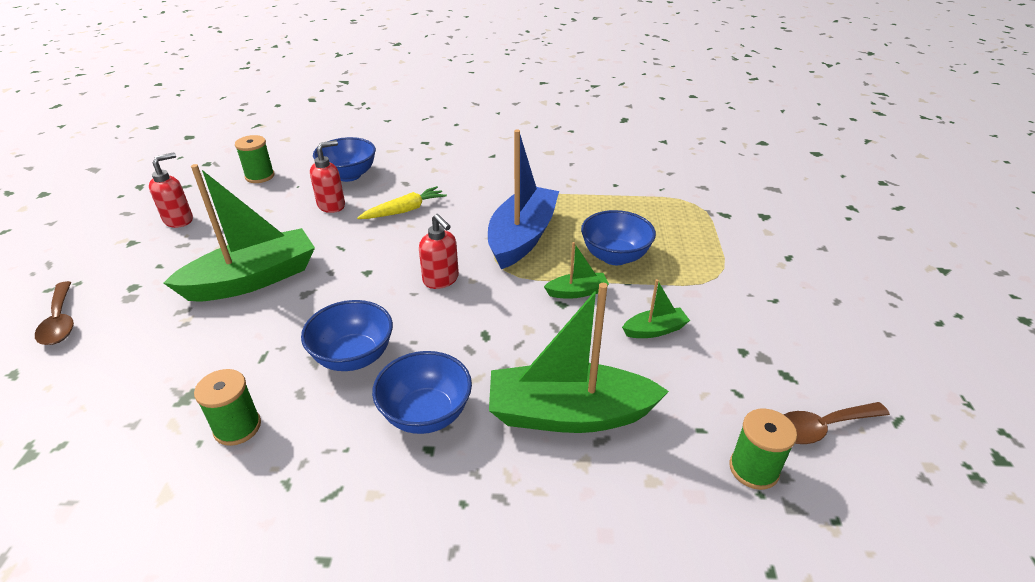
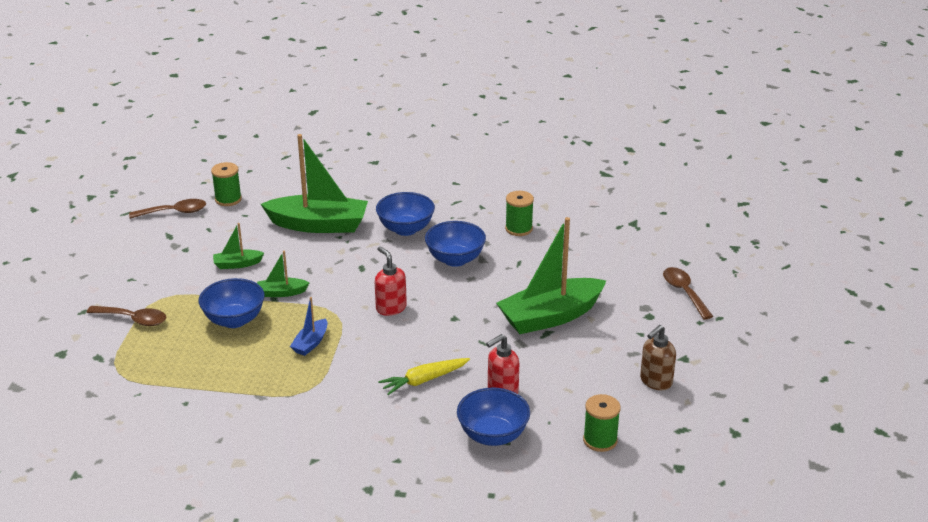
camera: 175 degrees left, 5 degrees down
red soap dispenser [149,152,193,228] -> brown soap dispenser [640,325,676,390]
blue boat [488,130,559,269] -> blue boat [290,297,328,356], size x0.46
none -> brown spoon [86,306,167,326]

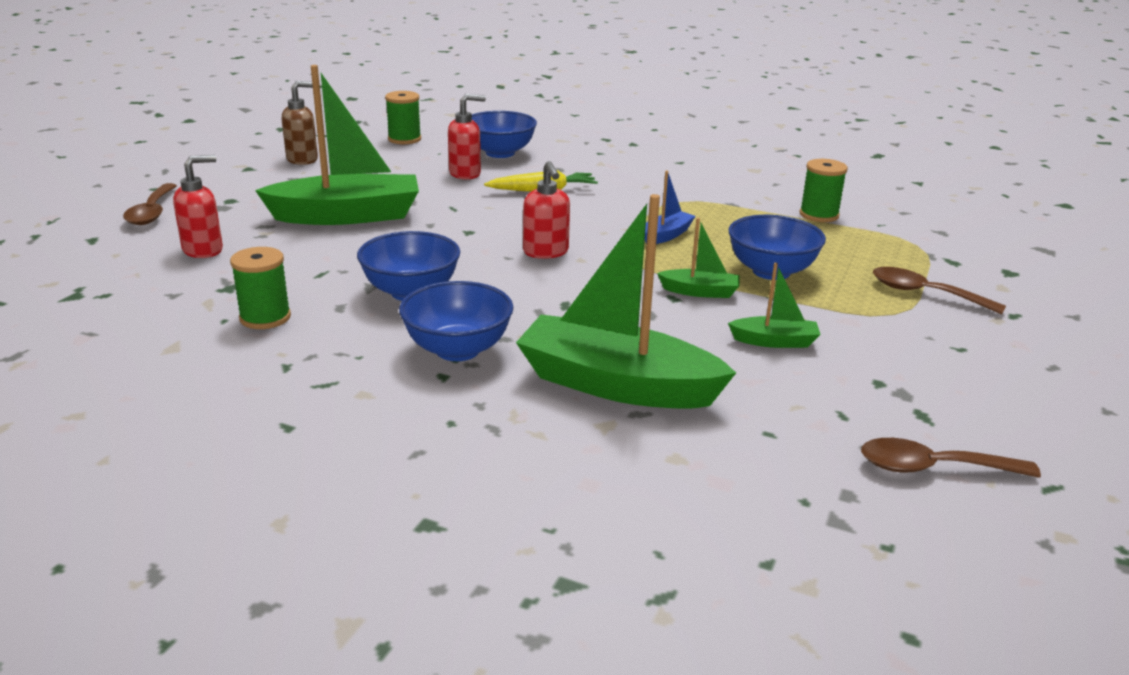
camera: 165 degrees left, 5 degrees down
green spool [211,162,242,206] -> green spool moved to [800,159,848,222]
none -> red soap dispenser [173,155,223,258]

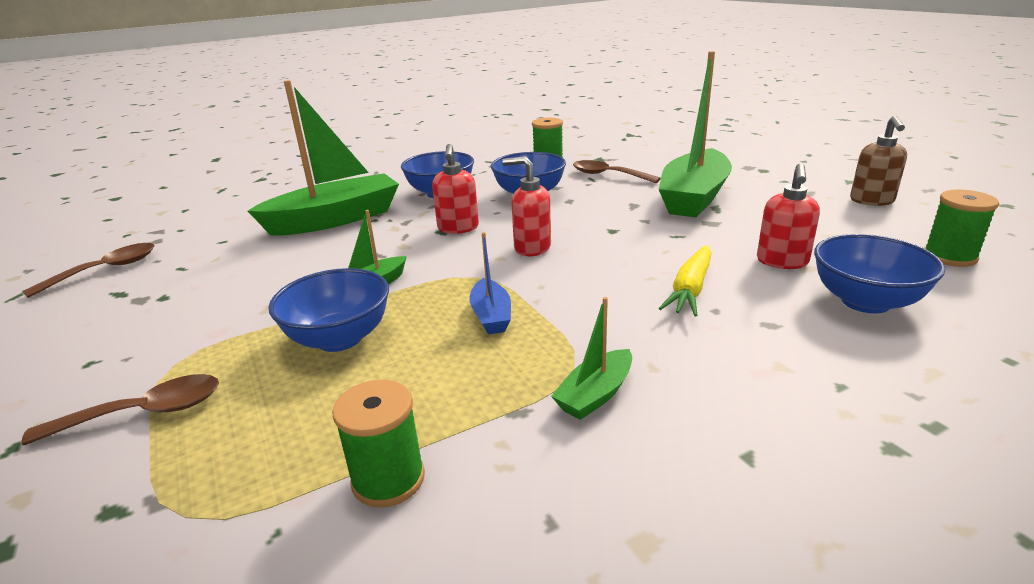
camera: 130 degrees right, 0 degrees up
brown spoon [123,183,177,225] -> brown spoon moved to [573,160,661,183]
red soap dispenser [173,155,223,258] -> red soap dispenser moved to [432,144,479,234]
green boat [728,263,821,348] -> green boat moved to [551,297,632,420]

